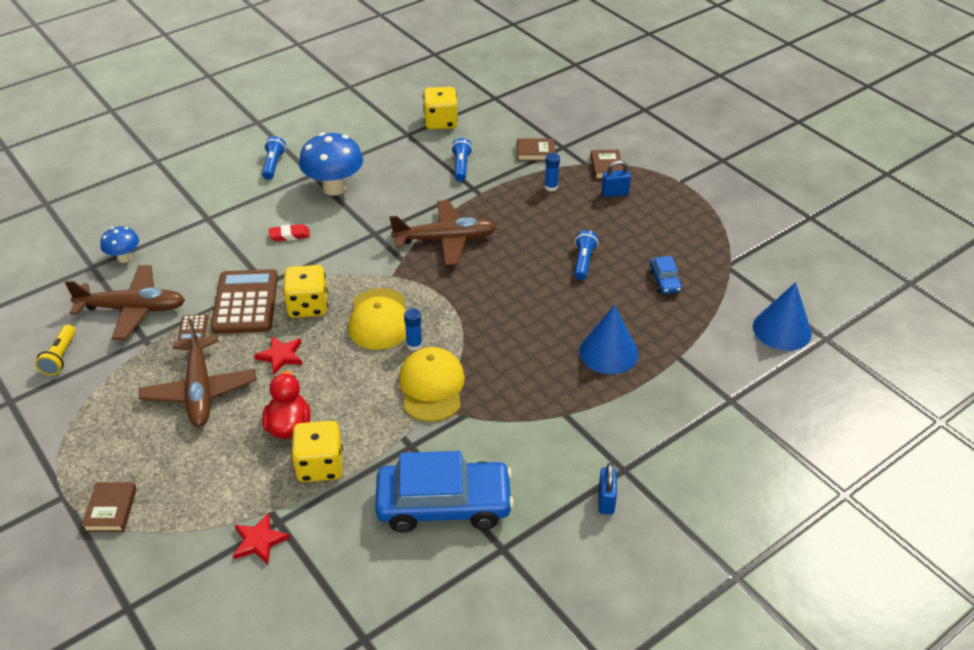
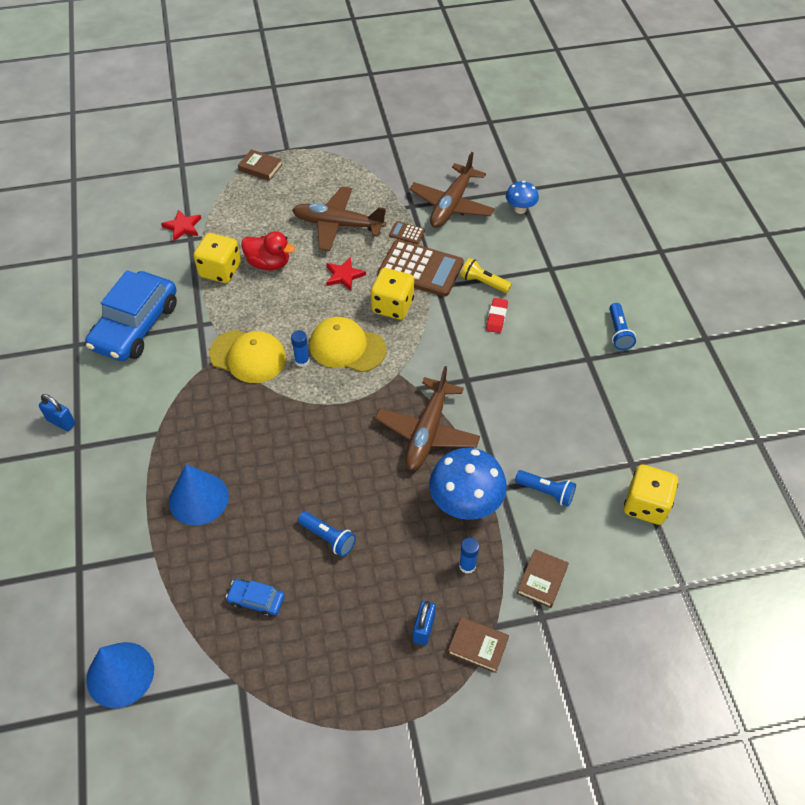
camera: 115 degrees right, 10 degrees up
yellow flashlight [35,325,76,376] -> yellow flashlight moved to [461,258,512,293]
blue flashlight [262,136,286,180] -> blue flashlight turned 60 degrees clockwise [609,303,636,350]
blue mushroom [299,133,363,195] -> blue mushroom moved to [429,448,507,520]

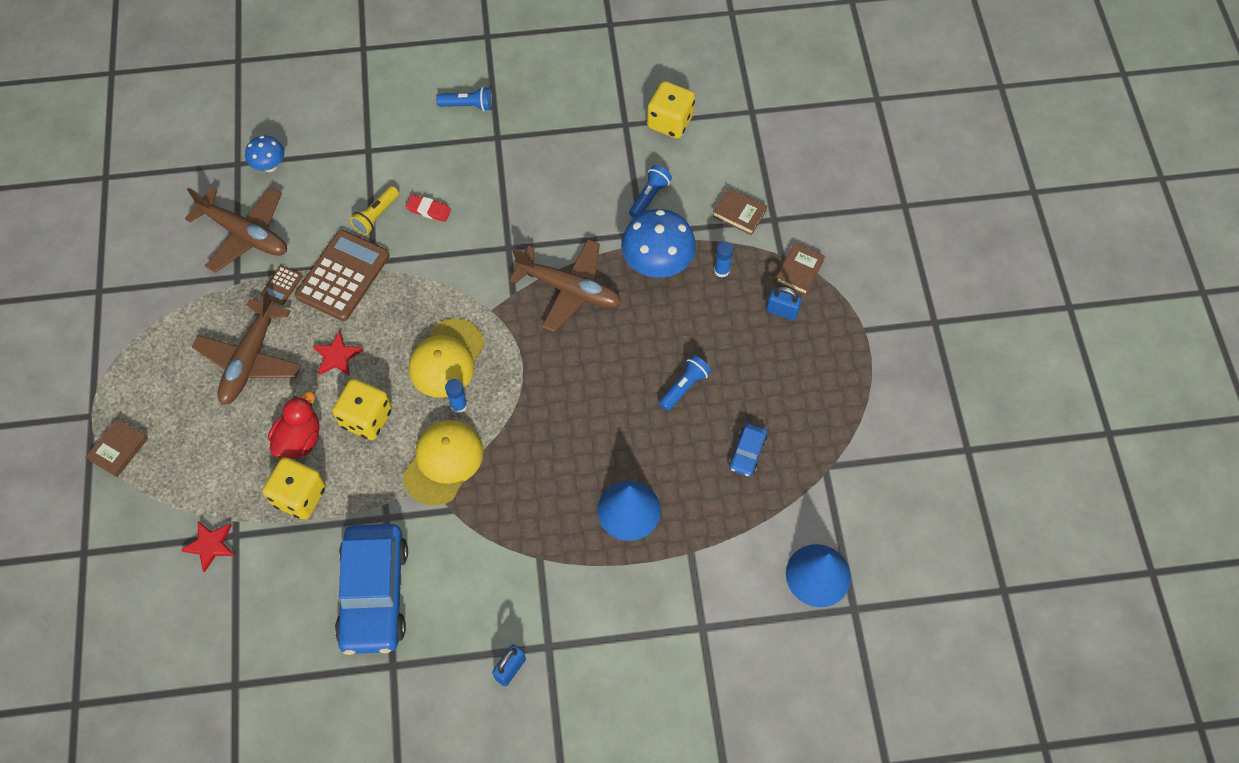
camera: 85 degrees left, 10 degrees up
blue car [85,270,177,361] -> blue car turned 60 degrees clockwise [335,524,408,655]
yellow dice [371,268,414,320] -> yellow dice moved to [332,379,392,440]

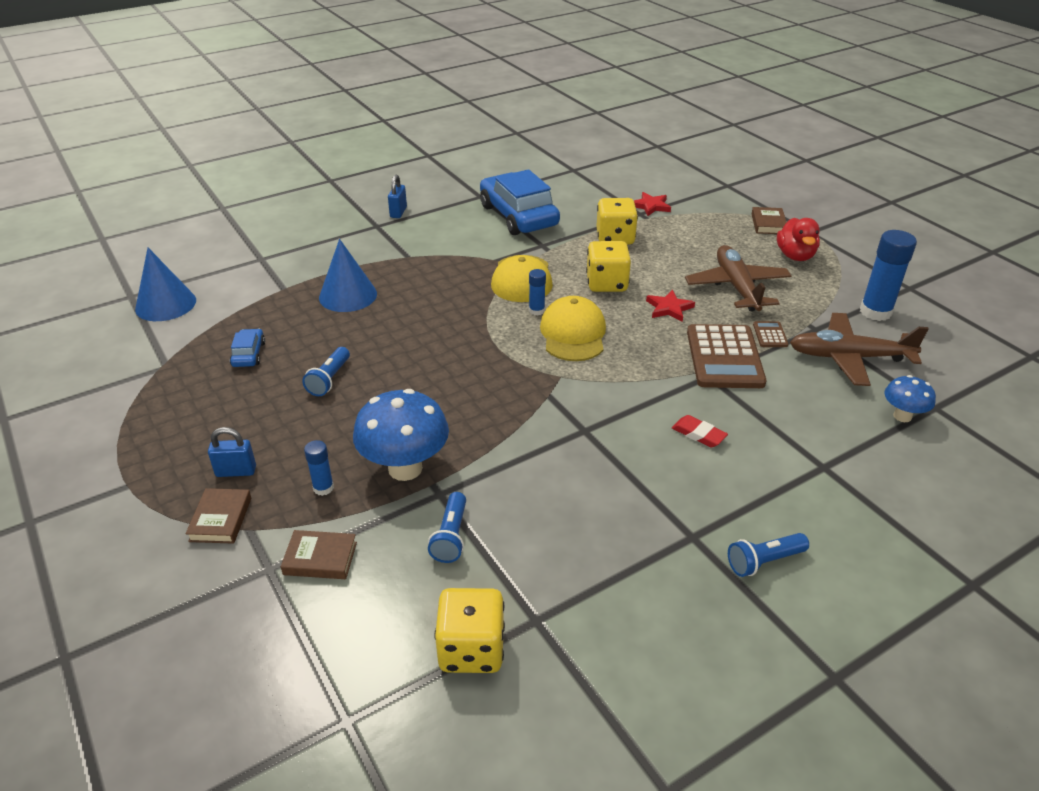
camera: 155 degrees right, 25 degrees down
red duck [268,391,319,459] -> red duck moved to [777,218,820,261]
yellow flashlight [350,186,399,235] -> none
red eraser [406,194,451,222] -> red eraser turned 45 degrees clockwise [672,415,728,447]
brown plane [509,239,622,332] -> none
none -> blue glue stick [860,230,917,321]

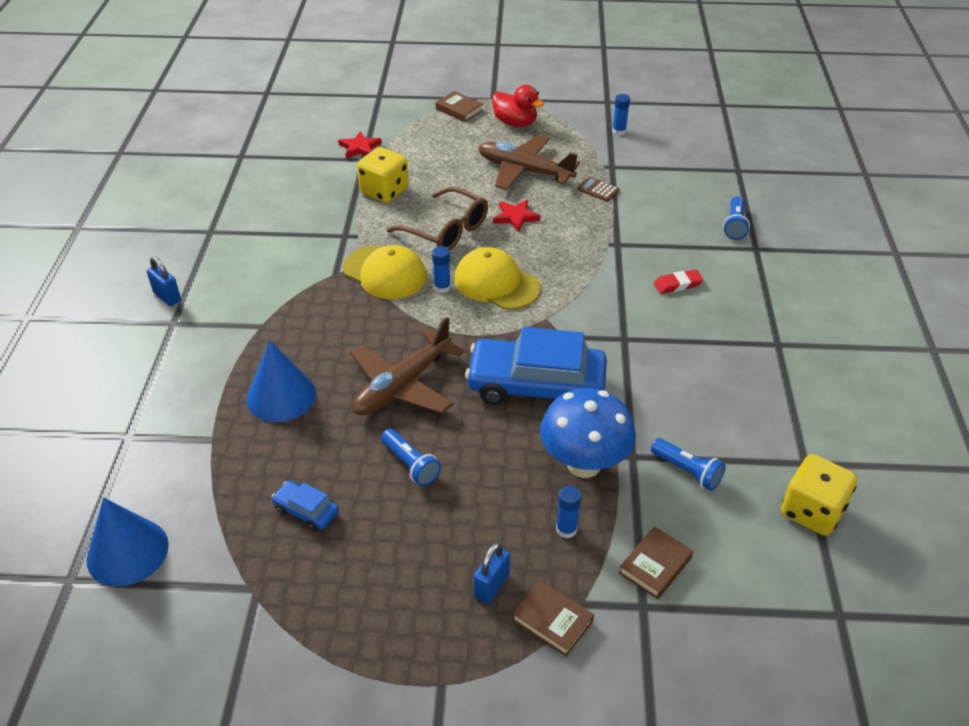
camera: 55 degrees left, 5 degrees up
blue car [480,169,560,235] -> blue car moved to [465,327,607,405]
yellow dice [586,241,631,292] -> brown glasses [387,187,488,251]
brown calculator [687,324,766,388] -> none
blue flashlight [728,533,809,577] -> blue flashlight moved to [723,196,750,240]
brown plane [790,313,929,386] -> brown plane moved to [350,317,464,415]
blue glue stick [860,230,917,321] -> blue glue stick [612,94,630,135], size x0.52
blue mushroom [884,375,936,422] -> none

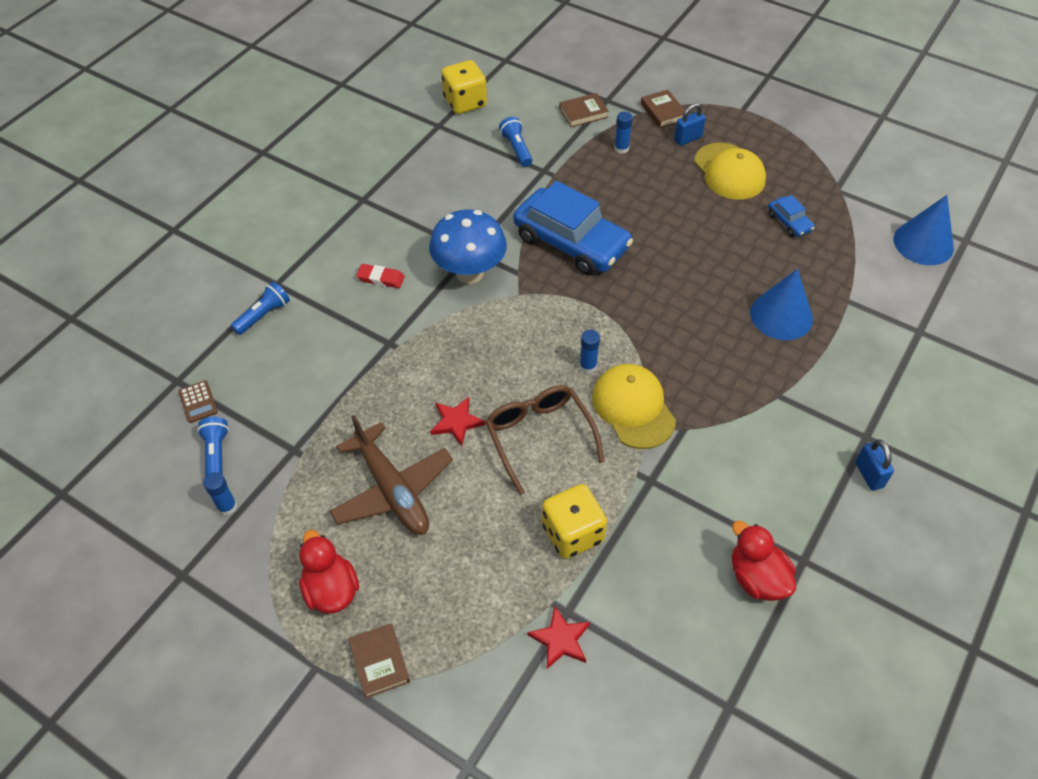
camera: 150 degrees left, 10 degrees up
brown plane [350,317,464,415] -> none
blue flashlight [381,429,441,486] -> blue flashlight moved to [197,417,229,477]
yellow cap [454,247,541,310] -> yellow cap moved to [694,143,766,200]
blue mushroom [540,388,636,478] -> blue mushroom moved to [429,209,507,284]
brown calculator [578,177,620,202] -> brown calculator moved to [178,380,218,423]
none -> red duck [732,521,796,601]

